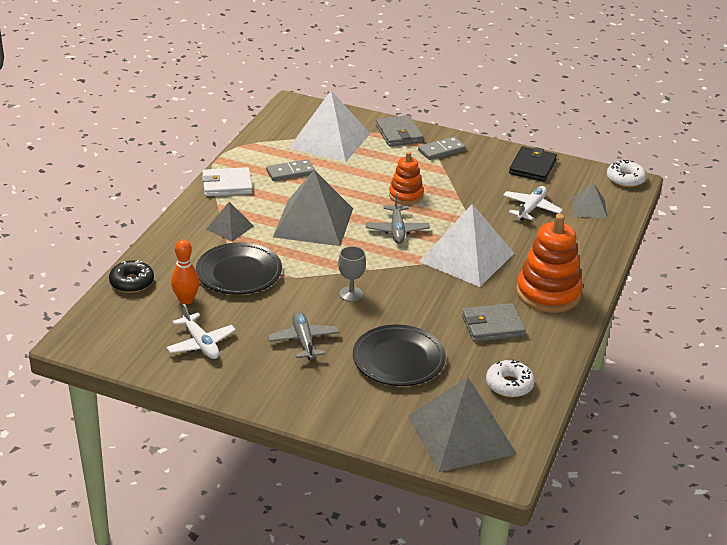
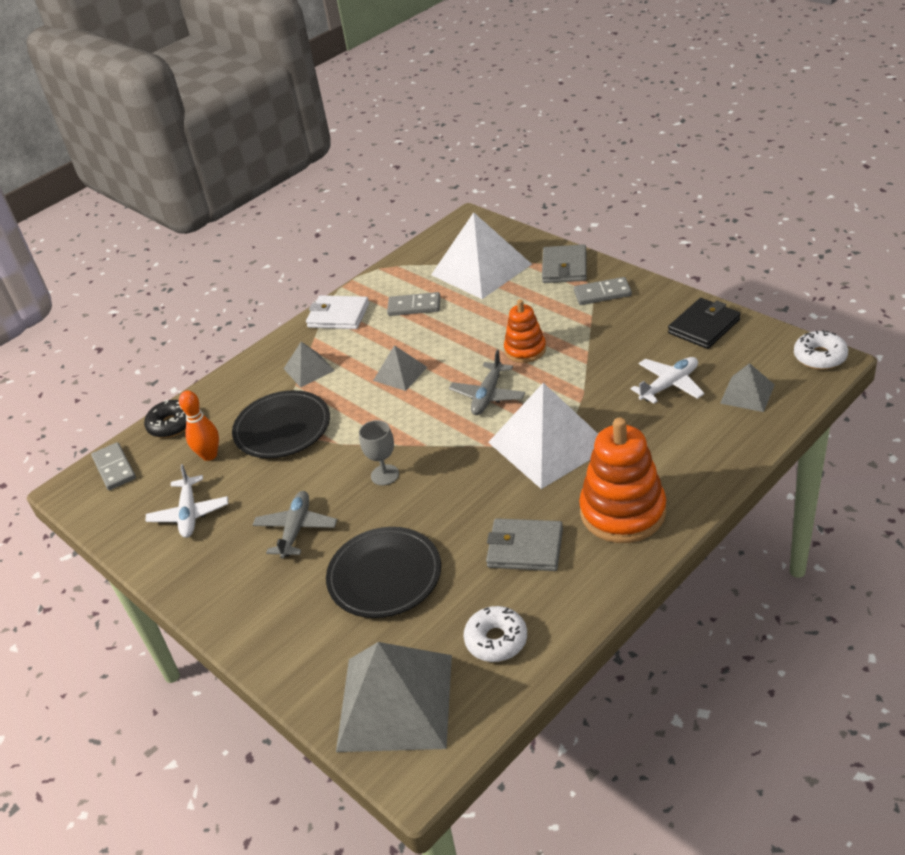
camera: 30 degrees right, 5 degrees up
grey pyramid [273,170,353,246] -> grey pyramid [373,345,427,391], size x0.50
none -> grey domino [91,442,136,490]

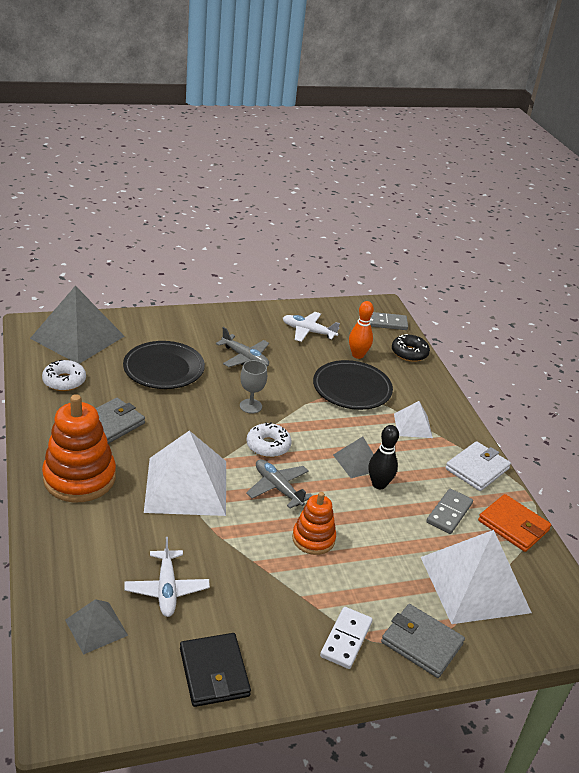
camera: 110 degrees right, 5 degrees down
grey pyramid [284,342,335,388] -> white pyramid [394,401,433,438]
grey domino [574,277,632,305] -> white domino [320,607,373,669]
white donut [794,330,848,370] -> white donut moved to [247,422,292,458]
none -> black bowling pin [368,425,399,489]
none -> orange wallet [478,494,551,552]

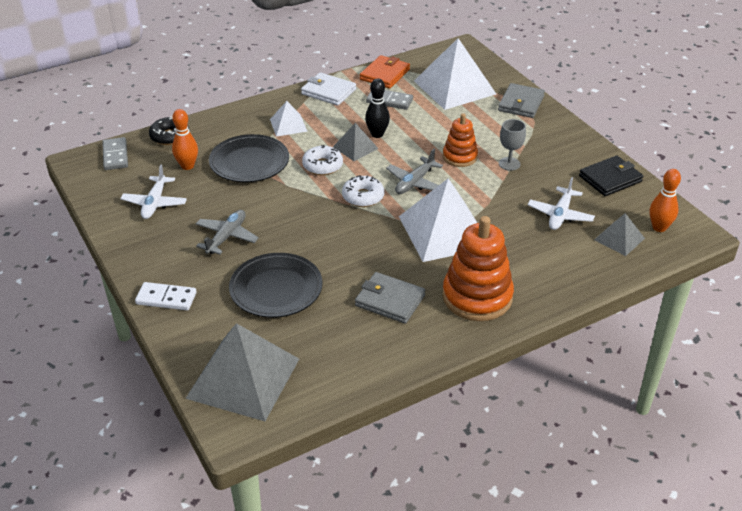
camera: 100 degrees left, 5 degrees up
white donut [42,360,86,391] -> white donut moved to [302,145,343,175]
white plane [124,537,210,617] -> white plane turned 135 degrees clockwise [528,177,595,230]
grey goblet [240,360,267,414] -> grey goblet moved to [499,119,526,171]
white domino [320,607,373,669] -> white domino moved to [135,282,197,310]
none -> orange bowling pin [650,169,681,232]

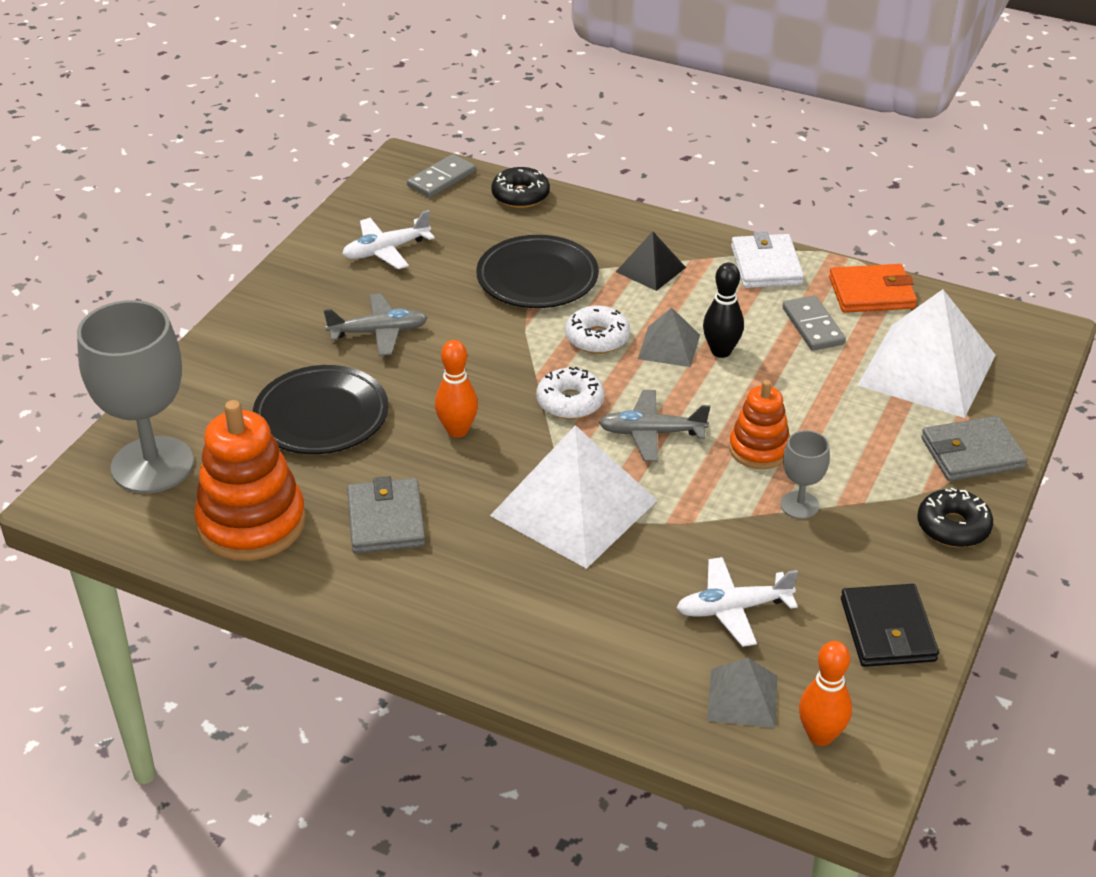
camera: 55 degrees right, 0 degrees up
white domino [135,282,197,310] -> none
orange bowling pin [172,109,198,170] -> orange bowling pin moved to [435,340,478,438]
grey pyramid [185,323,299,421] -> grey goblet [77,300,194,493]
white pyramid [270,101,308,137] -> black pyramid [616,231,686,291]
orange stacking toy [442,216,514,321] -> orange stacking toy moved to [194,400,306,561]
black wallet [579,156,643,196] -> black wallet turned 60 degrees clockwise [841,584,939,667]
none -> black donut [917,488,993,547]

